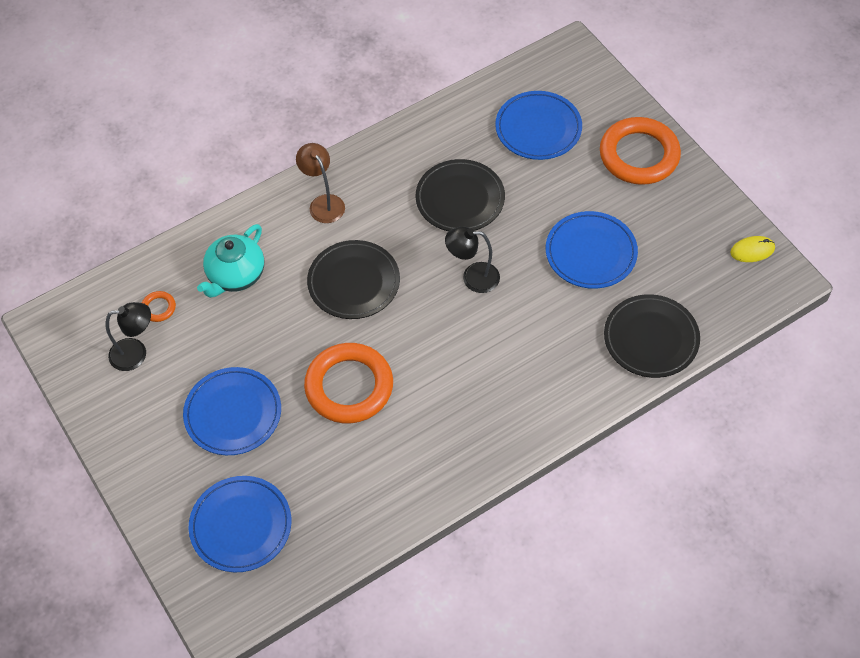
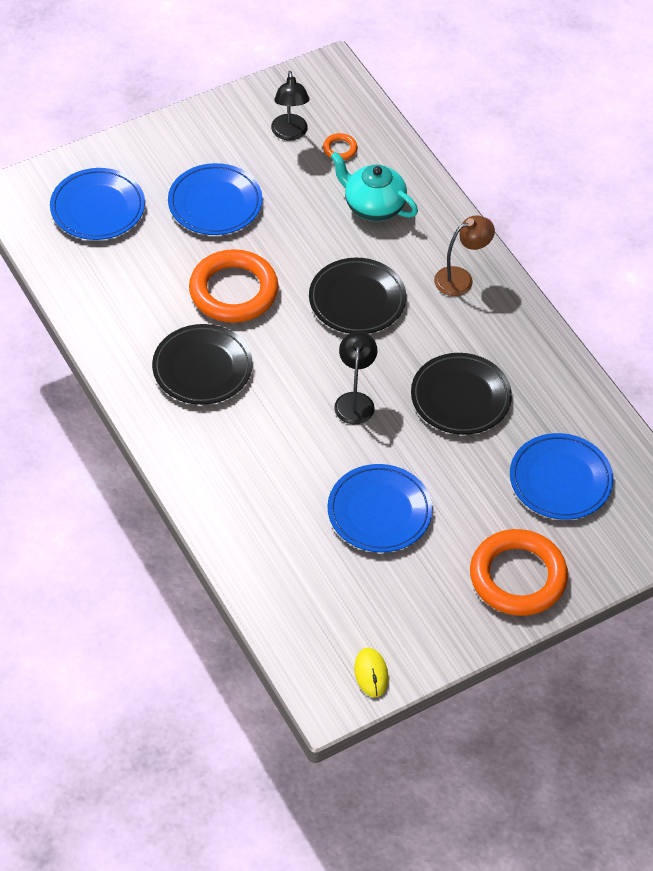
camera: 90 degrees right, 5 degrees down
black plate [604,294,700,378] -> black plate moved to [152,324,253,405]

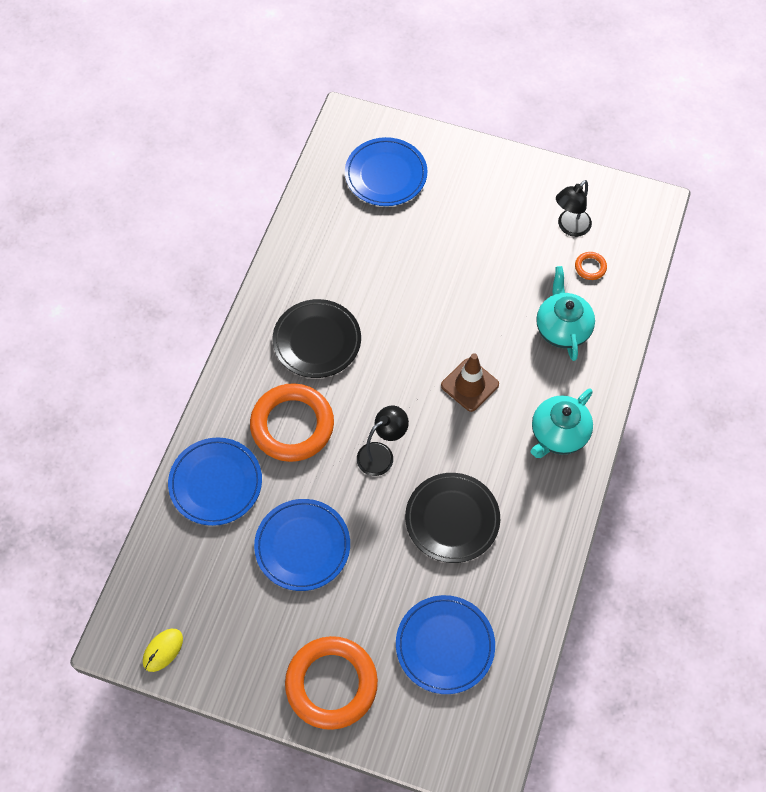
camera: 50 degrees right, 10 degrees up
blue plate [168,163,262,235] -> blue plate moved to [168,437,262,526]
orange ring [189,249,279,323] -> orange ring moved to [250,383,334,462]
black plate [309,258,406,334] -> brown traffic cone [441,353,499,412]
brown lamp [434,215,495,296] -> turquoise teapot [531,388,593,458]

